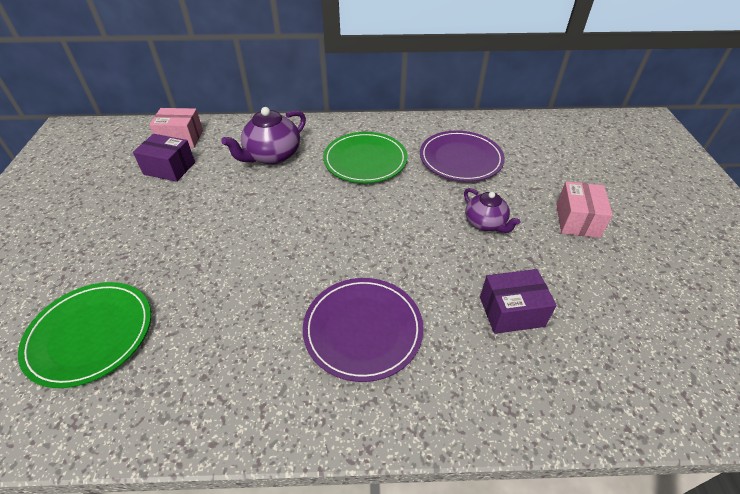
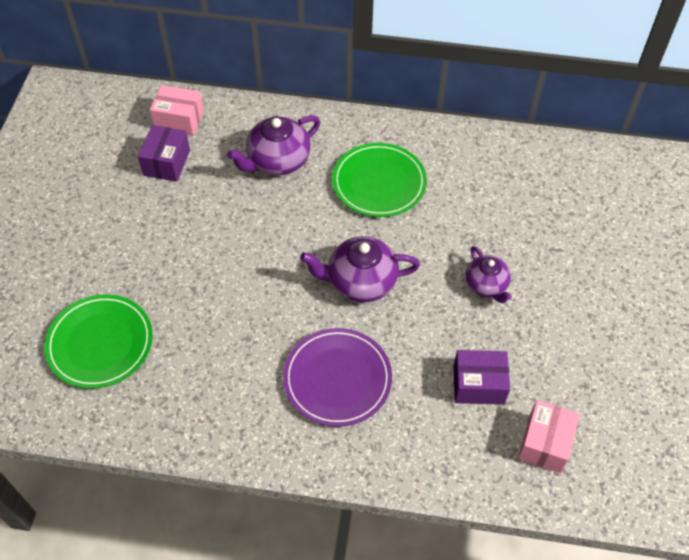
camera: 10 degrees right, 10 degrees up
purple box [133,134,195,182] -> purple box turned 75 degrees clockwise [138,125,190,182]
purple plate [420,130,505,182] -> none
pink box [556,181,613,238] -> pink box moved to [518,400,580,473]
none -> purple teapot [300,236,420,302]

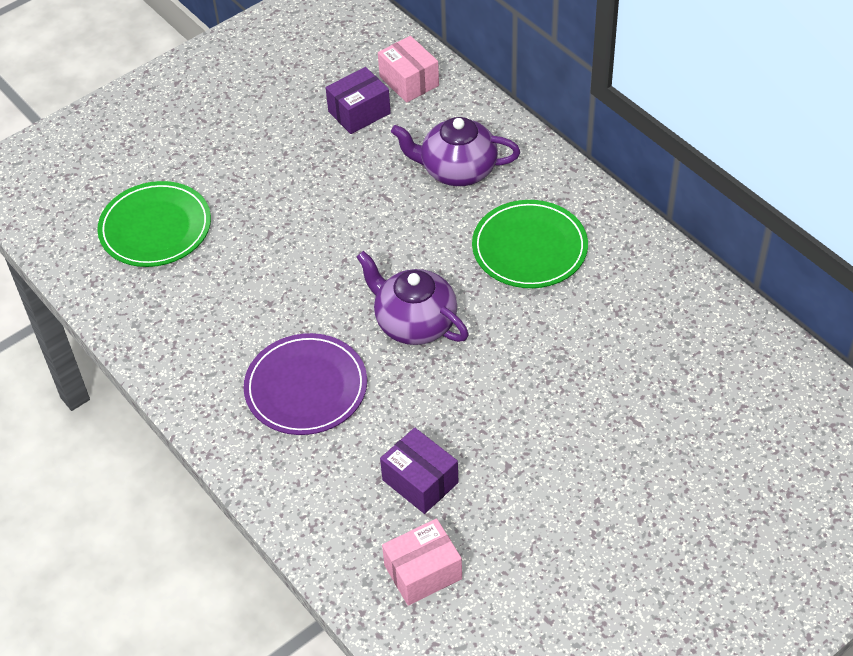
camera: 45 degrees right, 5 degrees down
purple teapot [465,246,512,303] -> none

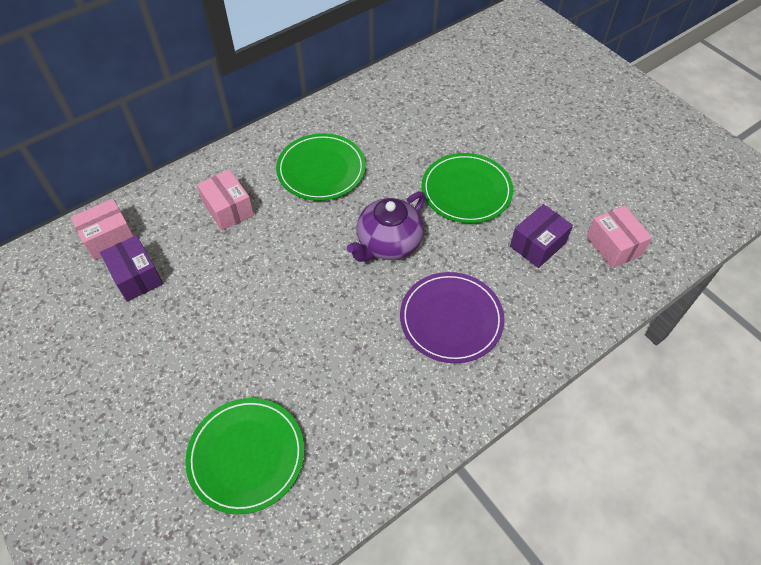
camera: 90 degrees left, 5 degrees up
purple teapot [391,117,520,186] -> pink box [197,169,254,231]
none -> green plate [422,153,513,223]

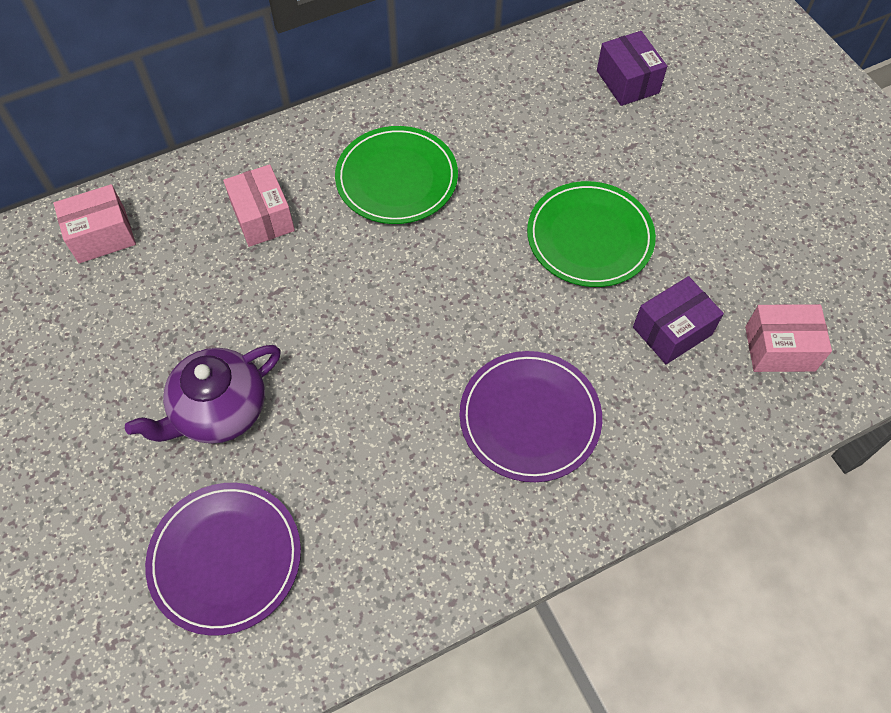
camera: 10 degrees right, 5 degrees up
purple box [100,235,163,302] -> purple box moved to [597,31,667,106]
green plate [185,398,304,514] -> purple plate [145,483,301,636]
purple teapot [347,191,426,262] -> purple teapot moved to [125,345,281,444]
pink box [586,206,653,268] -> pink box turned 75 degrees counterclockwise [745,304,832,372]

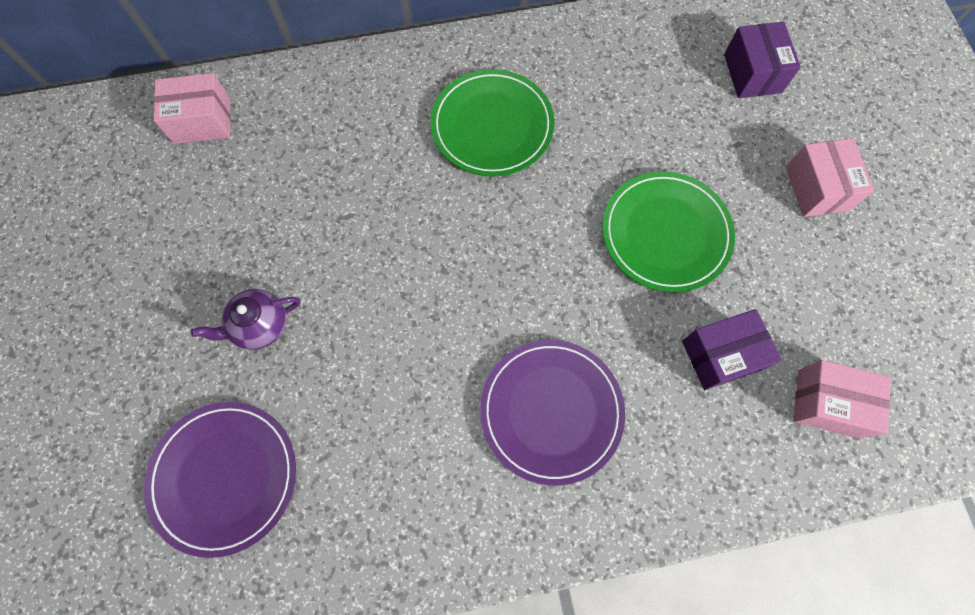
camera: 15 degrees right, 10 degrees up
purple teapot [125,345,281,444] -> purple teapot [191,289,300,350], size x0.64
pink box [223,164,295,247] -> pink box moved to [786,138,874,217]

